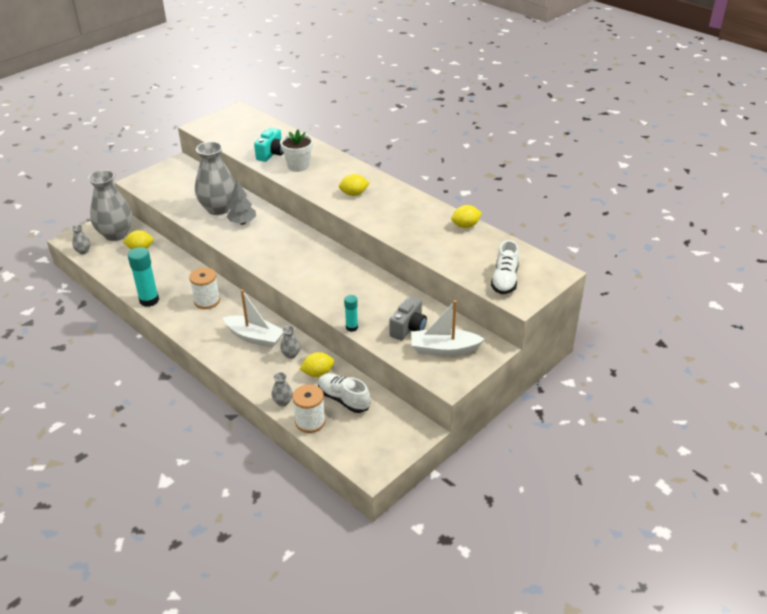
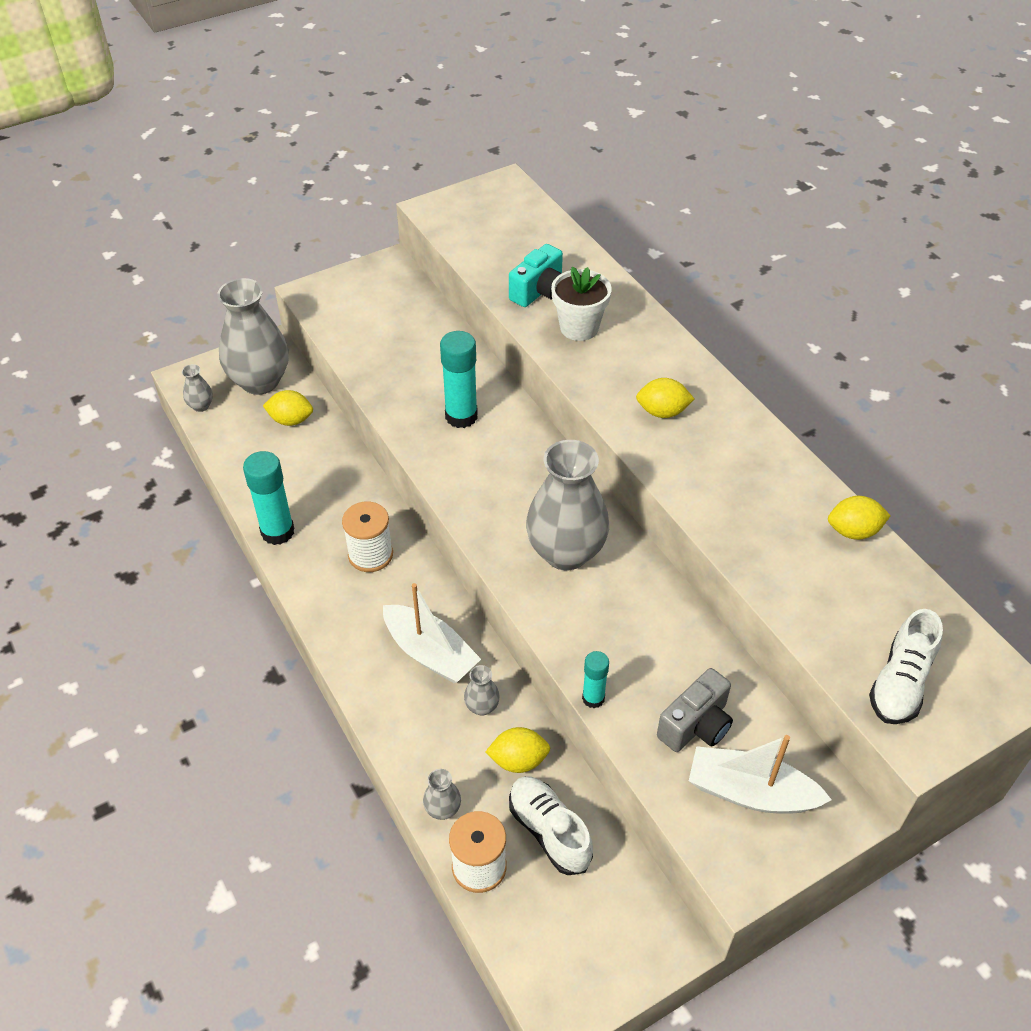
camera: 15 degrees right, 10 degrees up
grey vase [195,142,235,215] -> grey vase moved to [526,440,609,570]
grey tree [227,180,256,225] -> turquoise glue stick [440,331,478,428]

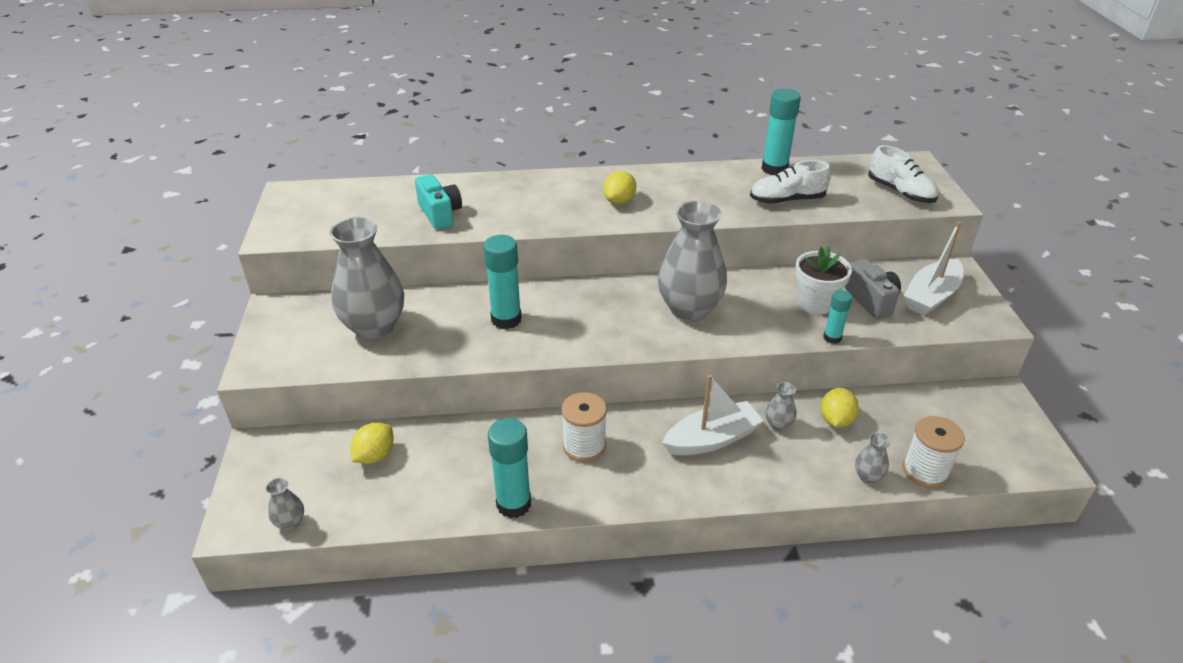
camera: 65 degrees left, 10 degrees down
grey vase [217,278,289,395] -> grey vase moved to [329,217,404,340]
white shoe [509,776,593,875] -> white shoe moved to [750,160,831,204]
white flower pot [551,266,612,341] -> white flower pot moved to [795,246,852,315]
yellow lemon [828,496,891,540] -> turquoise glue stick [761,89,801,175]

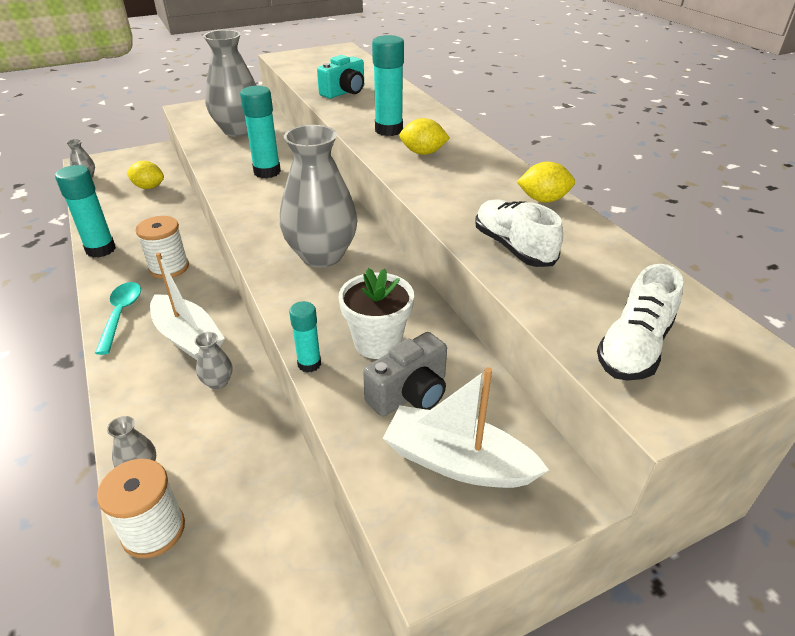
camera: 70 degrees right, 0 degrees up
turquoise glue stick [761,89,801,175] -> turquoise glue stick moved to [372,35,404,136]
yellow lemon [821,388,859,428] -> yellow lemon moved to [517,162,575,203]
none -> turquoise spoon [95,282,141,355]

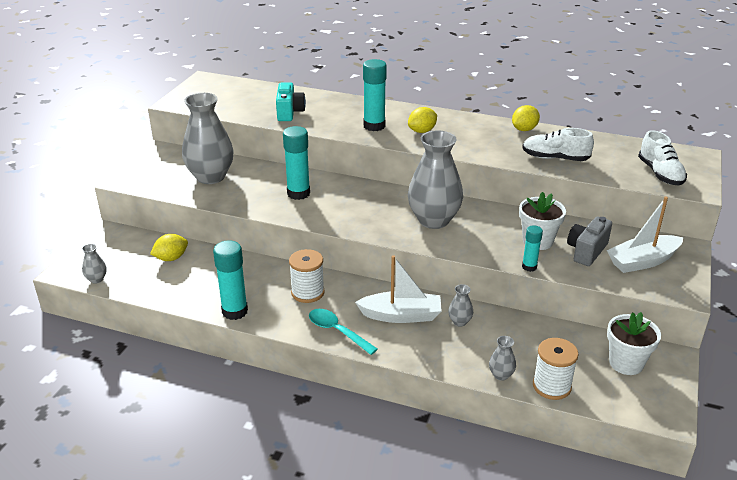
camera: 45 degrees left, 5 degrees down
grey camera [363,332,447,417] -> grey camera turned 150 degrees counterclockwise [567,217,612,266]
none -> white flower pot [607,312,661,375]

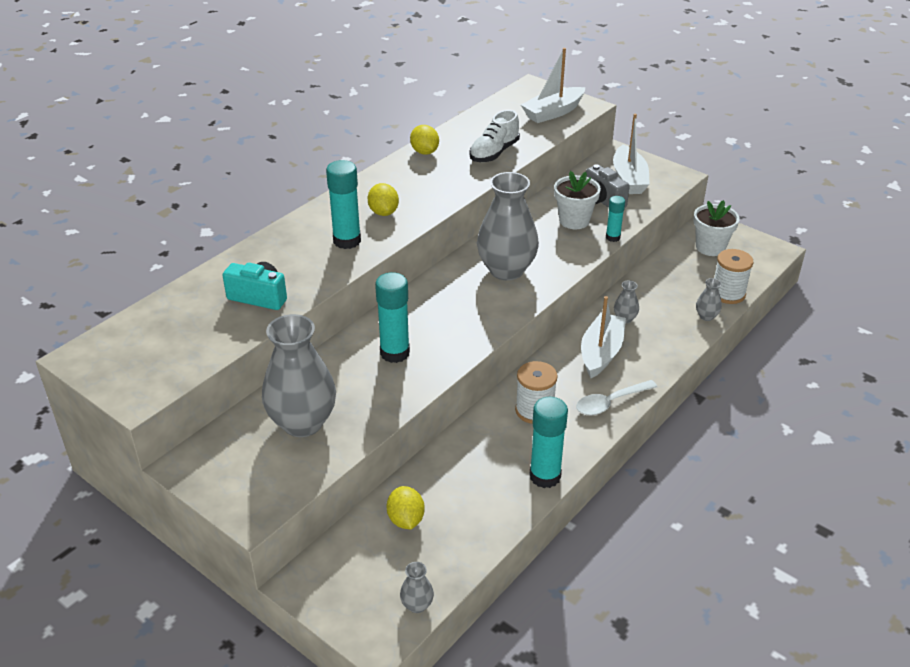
camera: 70 degrees left, 5 degrees up
turquoise spoon [309,309,378,355] -> white spoon [576,380,657,415]
white shoe [638,130,687,186] -> white boat [521,48,585,123]

